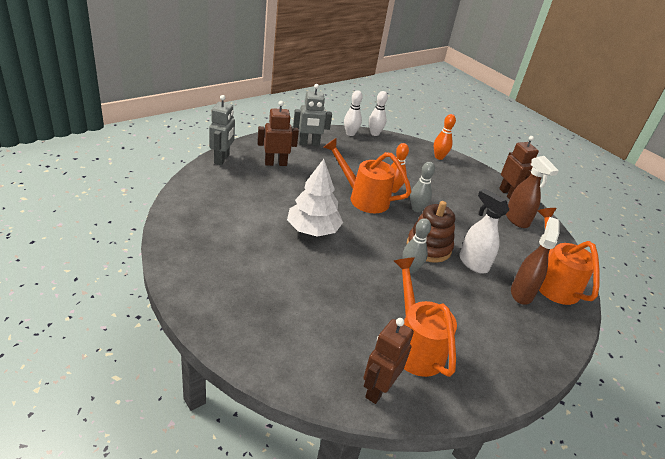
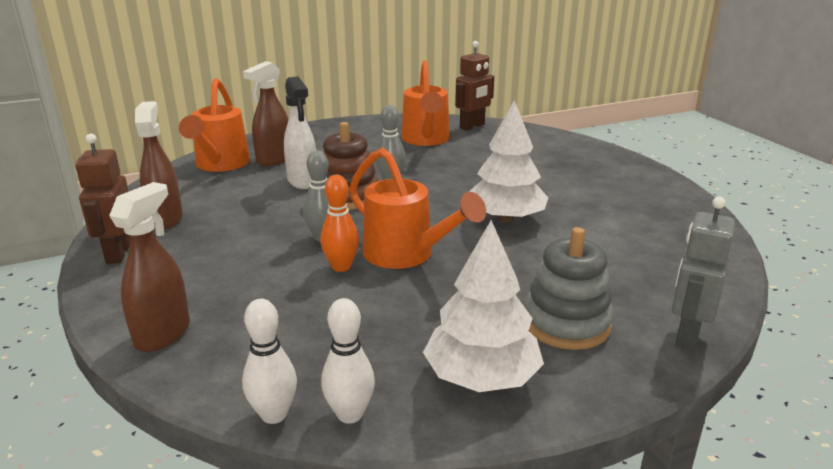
camera: 160 degrees left, 10 degrees down
brown robot [257,101,299,166] -> grey stacking toy [524,227,614,350]
grey robot [293,84,332,146] -> white tree [423,220,544,392]
orange bowling pin [434,114,456,160] -> brown spray bottle [109,182,190,352]

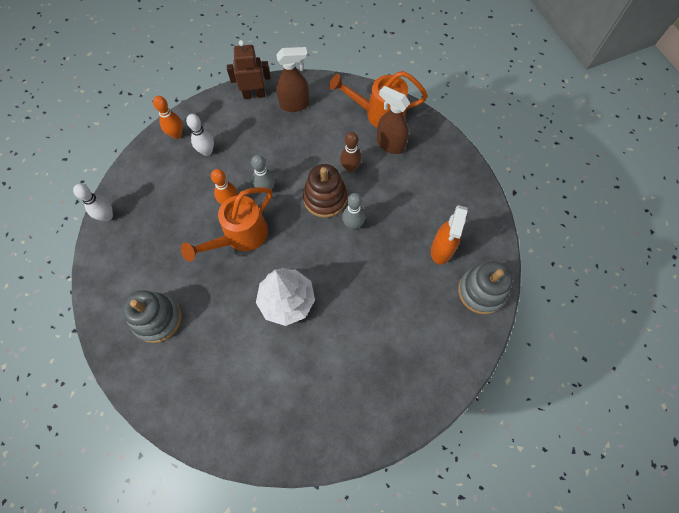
camera: 90 degrees right, 40 degrees up
brown spray bottle [109,182,190,352] -> orange bowling pin [153,96,183,139]
white bowling pin [242,299,297,424] -> white bowling pin moved to [186,114,214,156]
white spray bottle [284,76,316,189] -> brown bowling pin [340,132,362,173]
orange watering can [401,60,450,146] -> orange spray bottle [431,205,468,265]
white tree [423,220,544,392] -> none
brown robot [455,41,494,131] -> grey stacking toy [458,262,512,315]
grey robot [672,197,735,351] -> none

